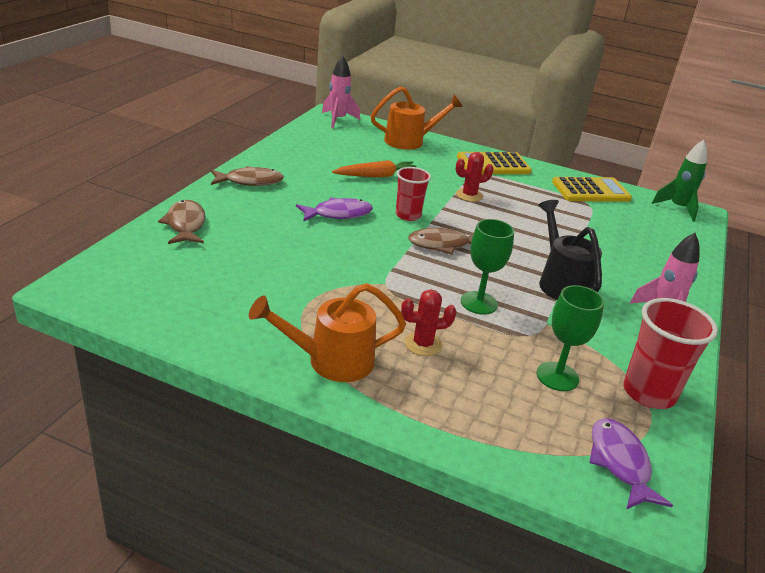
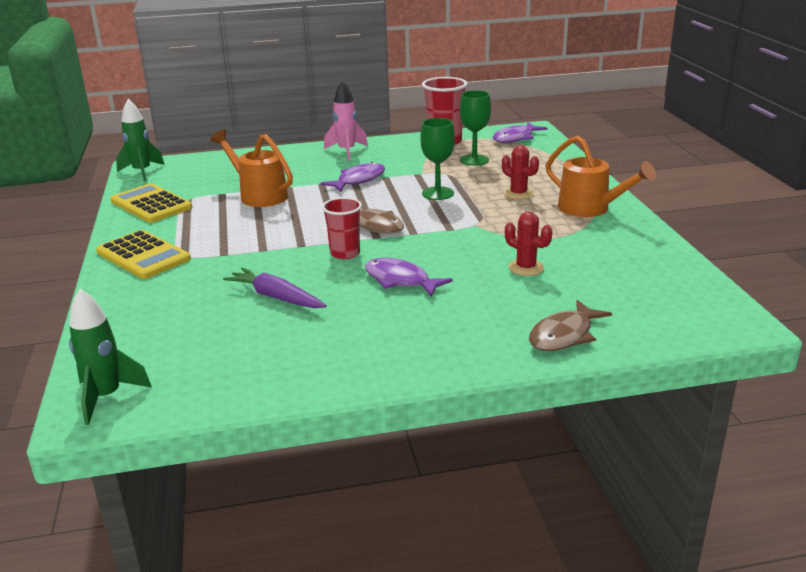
camera: 120 degrees left, 5 degrees down
brown fish [211,166,284,186] -> none
pink rocket [322,56,360,128] -> green rocket [69,289,152,425]
orange carrot [332,160,417,178] -> purple carrot [223,267,327,308]
orange watering can [371,86,463,150] -> orange watering can moved to [211,130,293,207]
red cactus [456,152,494,202] -> red cactus moved to [505,212,552,276]
black watering can [538,200,602,300] -> purple fish [320,162,385,192]

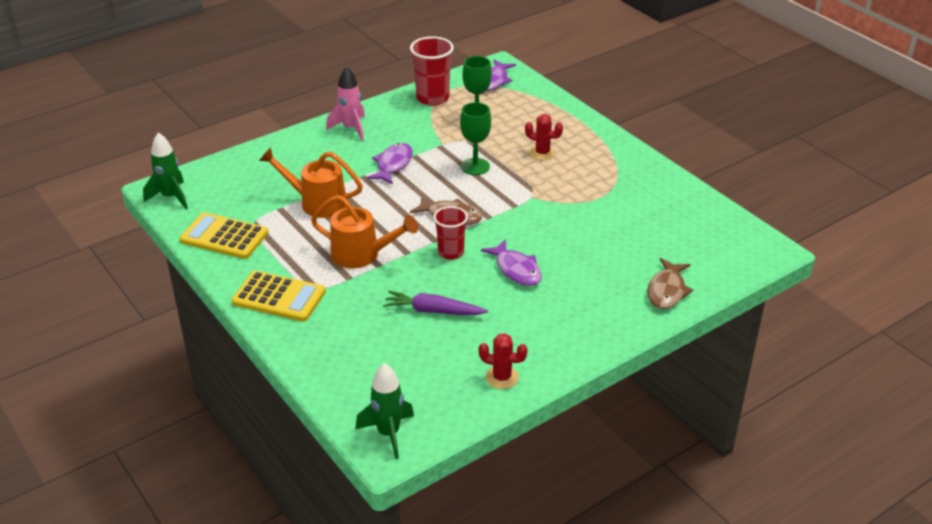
camera: 25 degrees left, 10 degrees up
purple fish [365,258,453,297] -> purple fish turned 135 degrees counterclockwise [481,239,542,286]
red cactus [505,212,552,276] -> red cactus moved to [479,333,528,389]
orange watering can [546,135,656,217] -> orange watering can moved to [311,195,418,268]

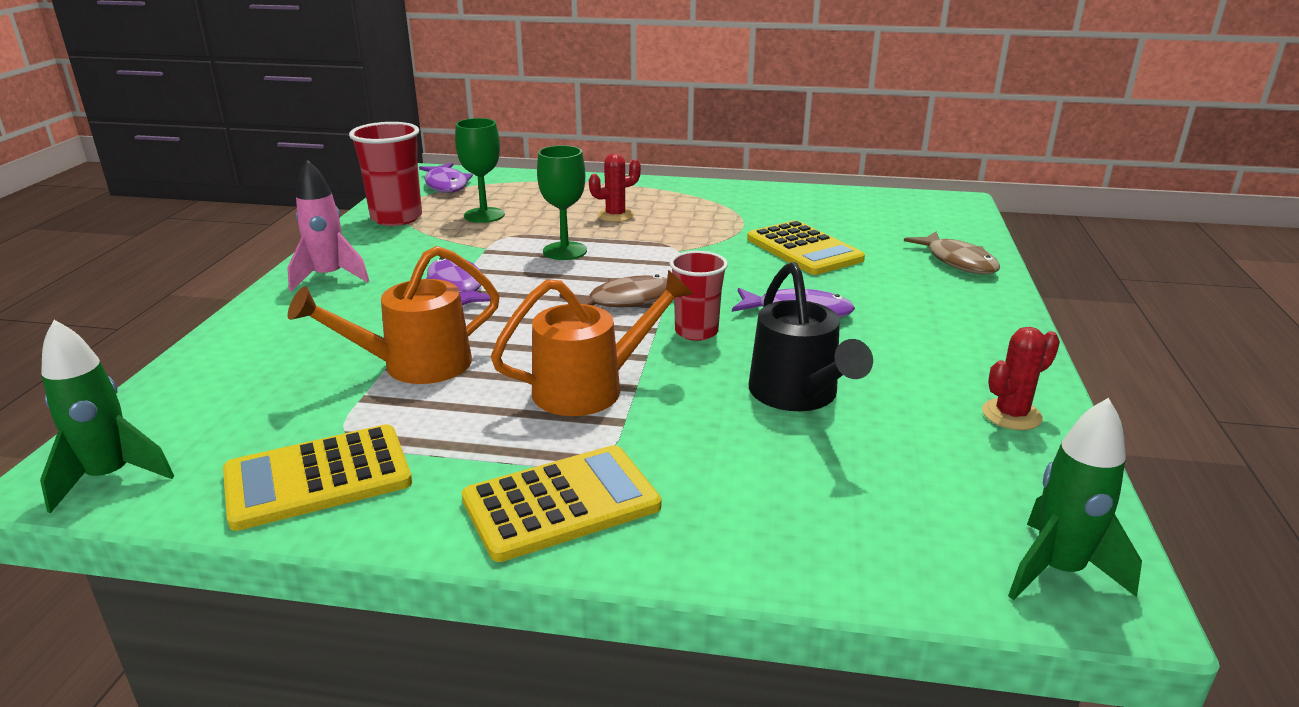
camera: 45 degrees left, 10 degrees down
purple carrot [383,291,488,315] -> black watering can [749,262,873,411]
none -> yellow calculator [747,220,865,275]

